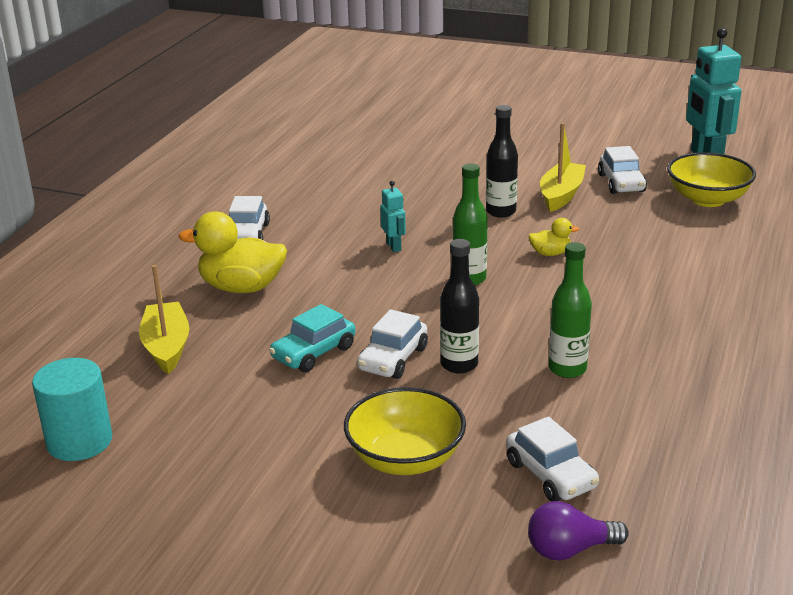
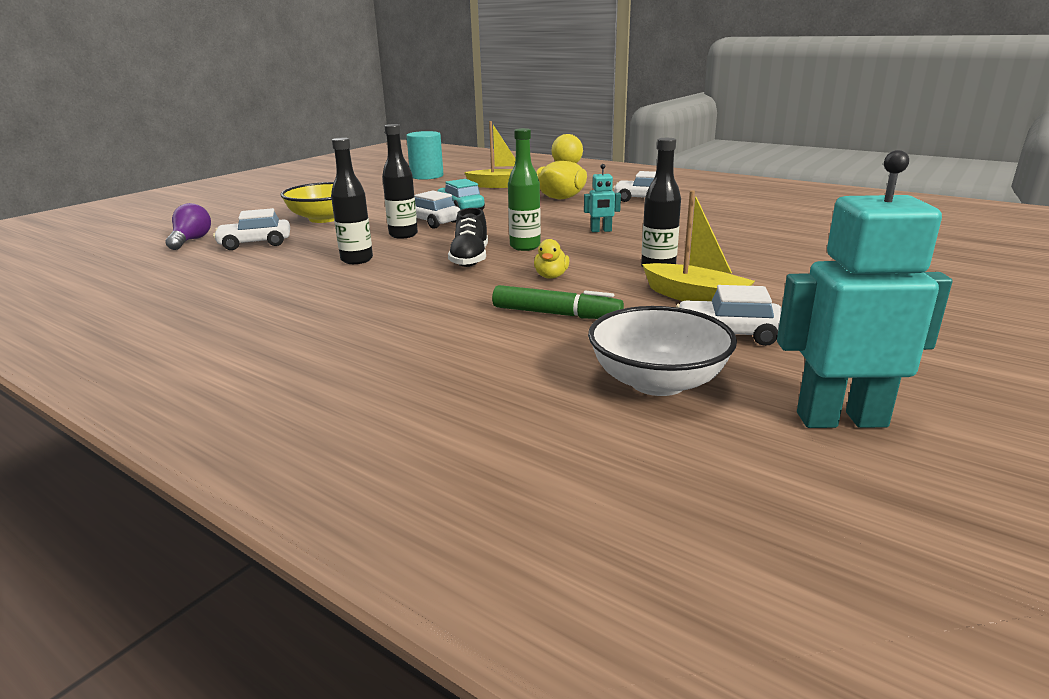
camera: 105 degrees right, 5 degrees down
green bottle [549,242,592,378] -> black bottle [331,138,373,264]
yellow bowl [667,152,756,207] -> white bowl [588,306,737,396]
none -> black shoe [448,208,488,267]
none -> green marker [492,285,624,319]

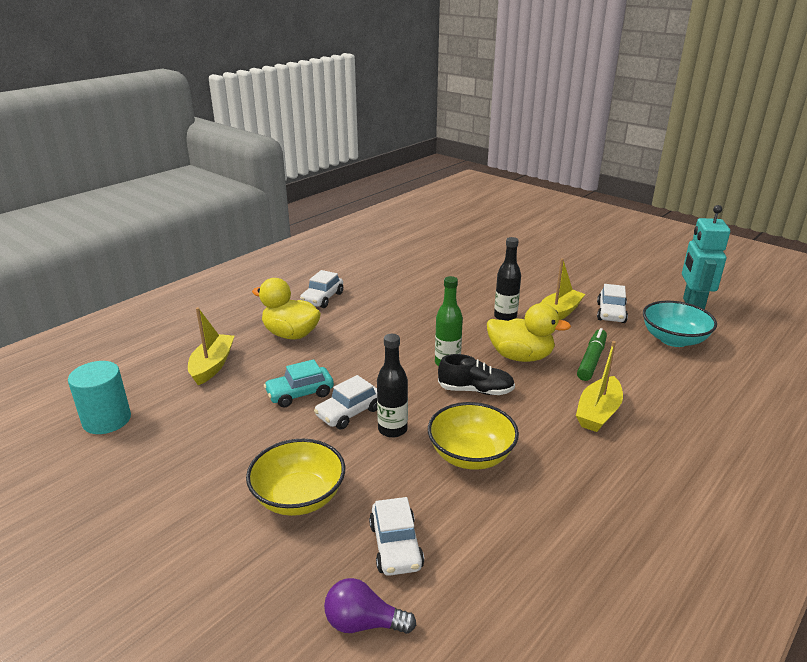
camera: 85 degrees left, 5 degrees up
black bottle [331,138,373,264] -> yellow bowl [428,402,519,470]
yellow duck [534,239,570,279] -> yellow duck [487,303,571,362], size x2.04
turquoise robot [584,164,621,232] -> none
white bowl [588,306,737,396] -> turquoise bowl [643,301,717,347]
none -> yellow boat [576,341,623,432]

